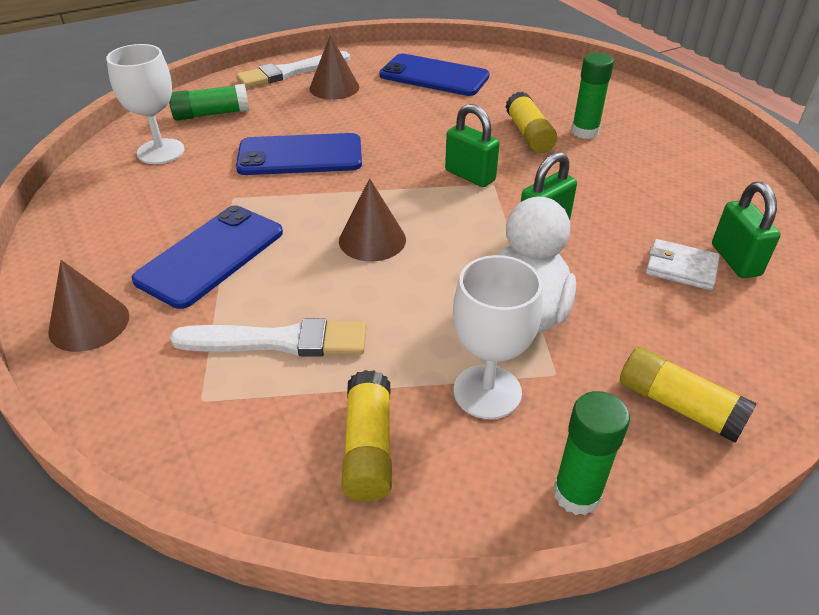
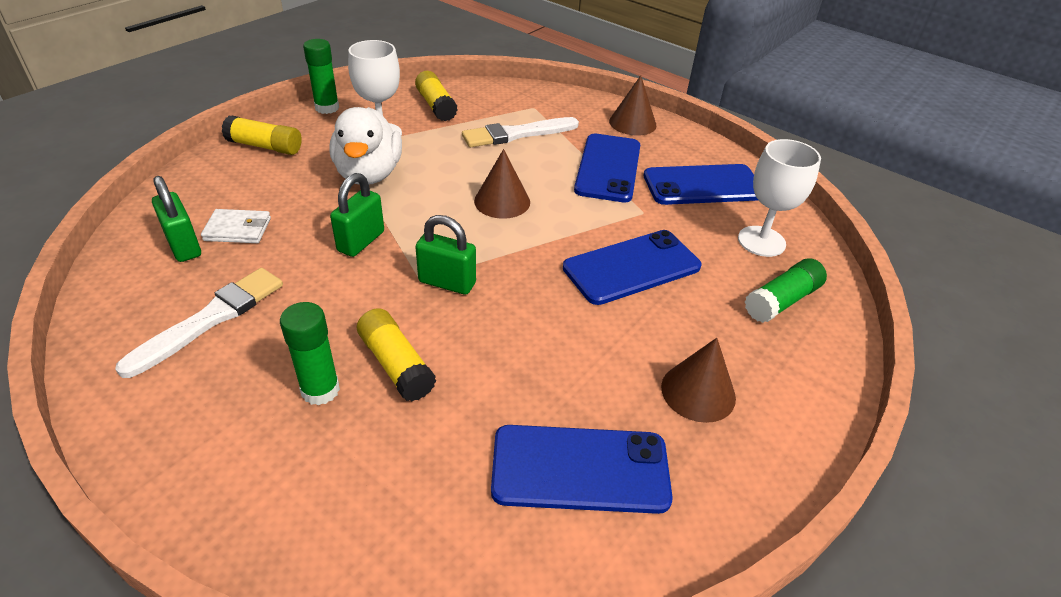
camera: 155 degrees right, 0 degrees up
white brush [236,51,350,88] -> white brush moved to [115,268,283,378]
none -> blue phone [643,164,758,205]

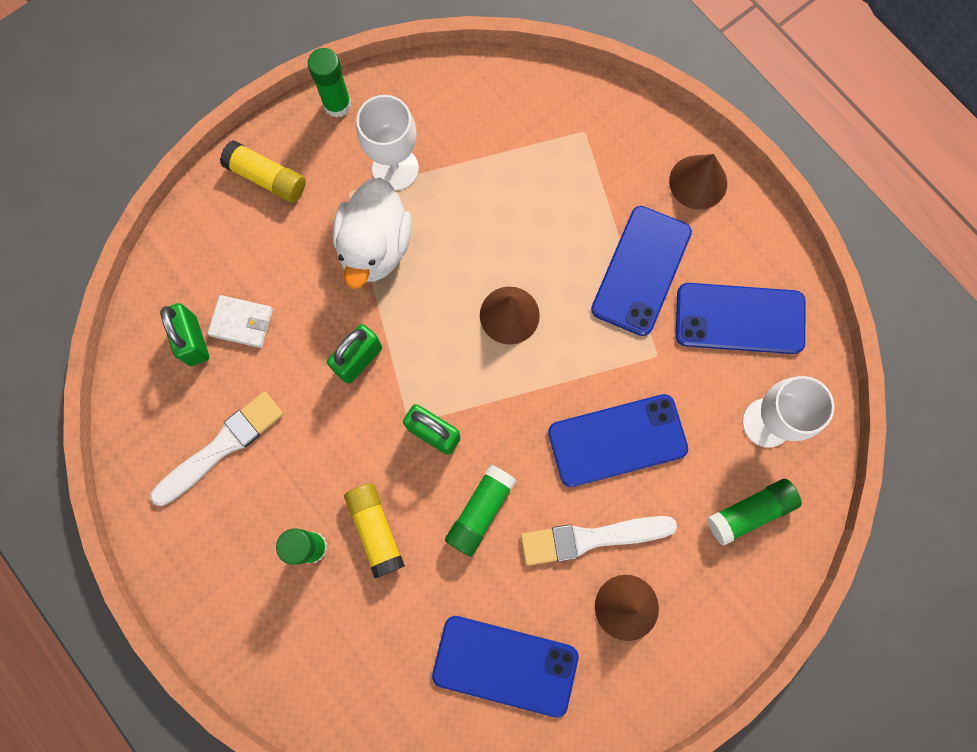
camera: 15 degrees right, 35 degrees up
yellow glue stick [415,71,458,121] -> none
white brush [462,117,579,147] -> white brush moved to [521,516,677,566]
none -> green glue stick [445,464,517,557]

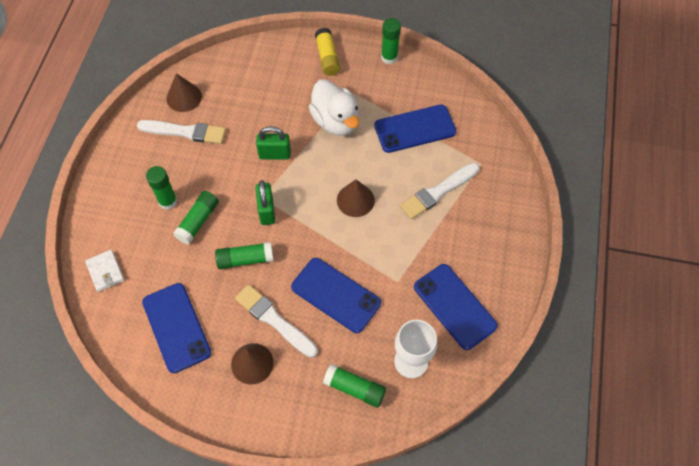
camera: 50 degrees right, 15 degrees down
green padlock [160,303,209,366] -> none
white wallet [208,295,273,348] -> white wallet moved to [85,250,124,292]
white duck [332,178,412,289] -> white duck turned 90 degrees counterclockwise [309,79,359,136]
yellow glue stick [344,483,405,578] -> green glue stick [173,191,219,244]
white goblet [356,95,419,191] -> none
blue phone [591,206,692,336] -> blue phone moved to [374,104,456,153]
brown cone [669,154,727,210] -> brown cone moved to [166,73,202,112]
none -> white brush [400,163,479,219]

